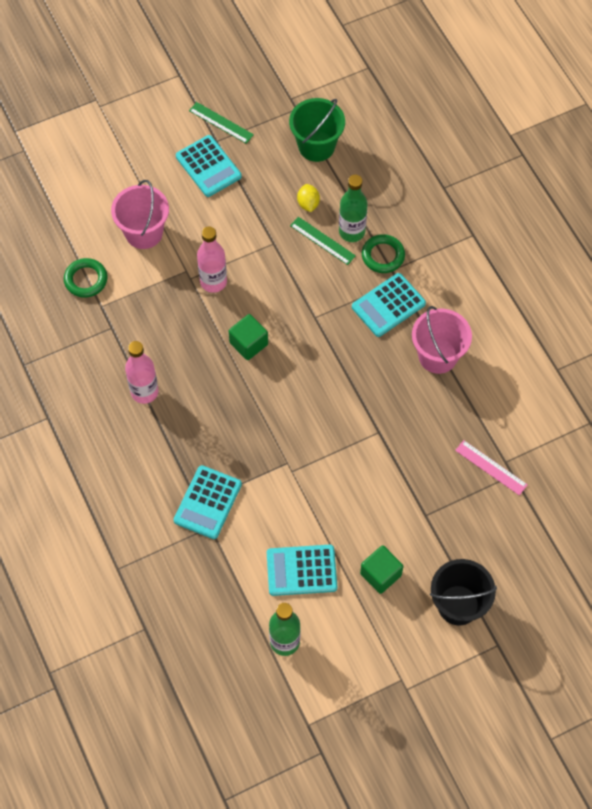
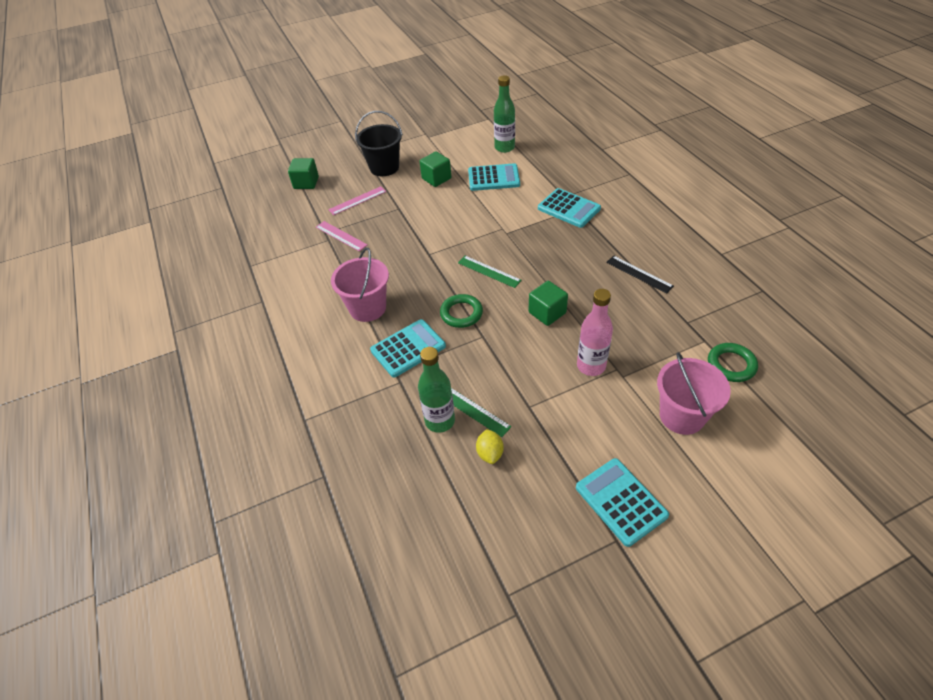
camera: 175 degrees left, 15 degrees down
pink bottle [125,341,158,404] -> black ruler [606,256,674,294]
turquoise calculator [173,465,242,539] -> turquoise calculator turned 105 degrees clockwise [538,188,601,228]
green ruler [189,102,254,144] -> green ruler moved to [458,256,522,288]
green bucket [289,98,345,162] -> none
green ring [362,234,405,273] -> green ring moved to [440,294,483,328]
none -> green cube [288,158,319,189]
none -> pink ruler [328,186,386,215]

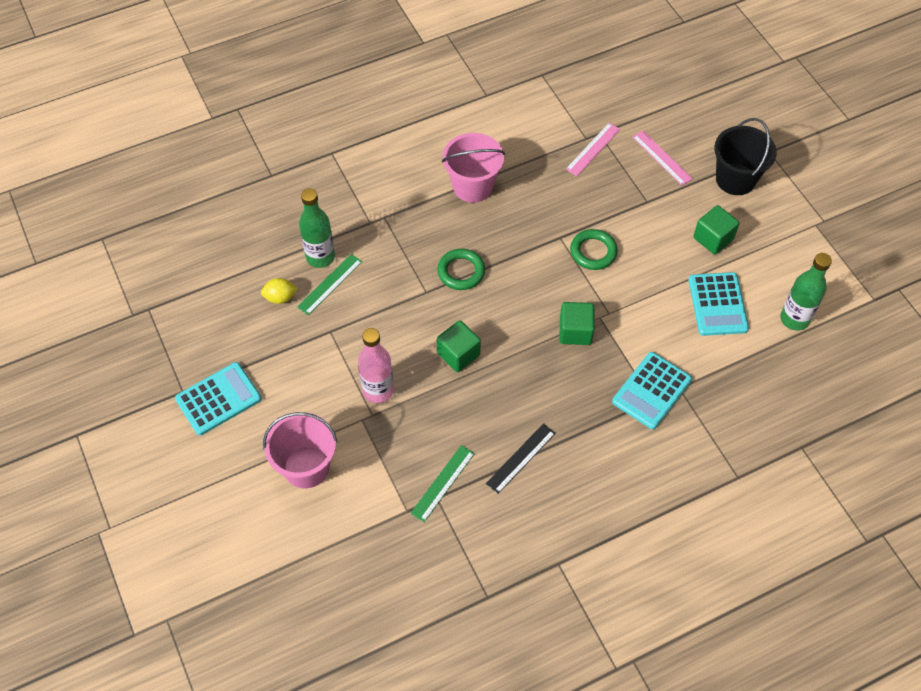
camera: 85 degrees right, 10 degrees up
green cube [288,158,319,189] -> green cube moved to [560,302,595,345]
turquoise calculator [370,319,446,377] -> none
green ruler [458,256,522,288] -> green ruler moved to [410,445,475,522]
green ring [708,343,758,382] -> green ring moved to [570,229,618,270]

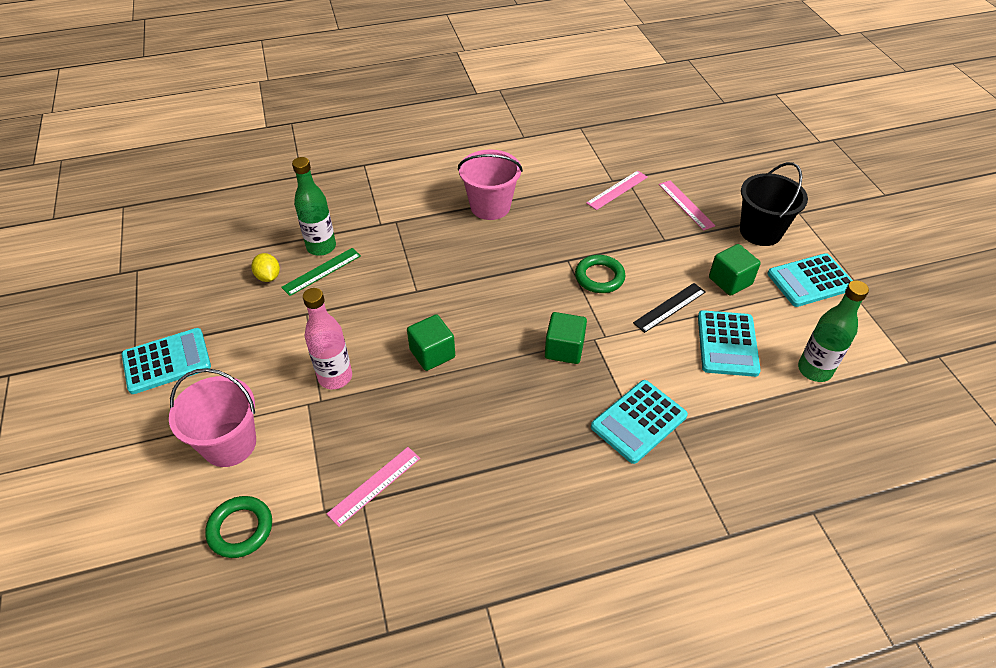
camera: 10 degrees right, 10 degrees down
yellow lemon [261,278,298,304] -> yellow lemon turned 60 degrees clockwise [251,253,280,282]
green ruler [410,445,475,522] -> pink ruler [327,447,420,527]
green ring [437,249,485,290] -> green ring moved to [205,496,272,558]
black ruler [486,424,556,494] -> black ruler moved to [633,283,706,333]
none -> turquoise calculator [767,253,853,307]

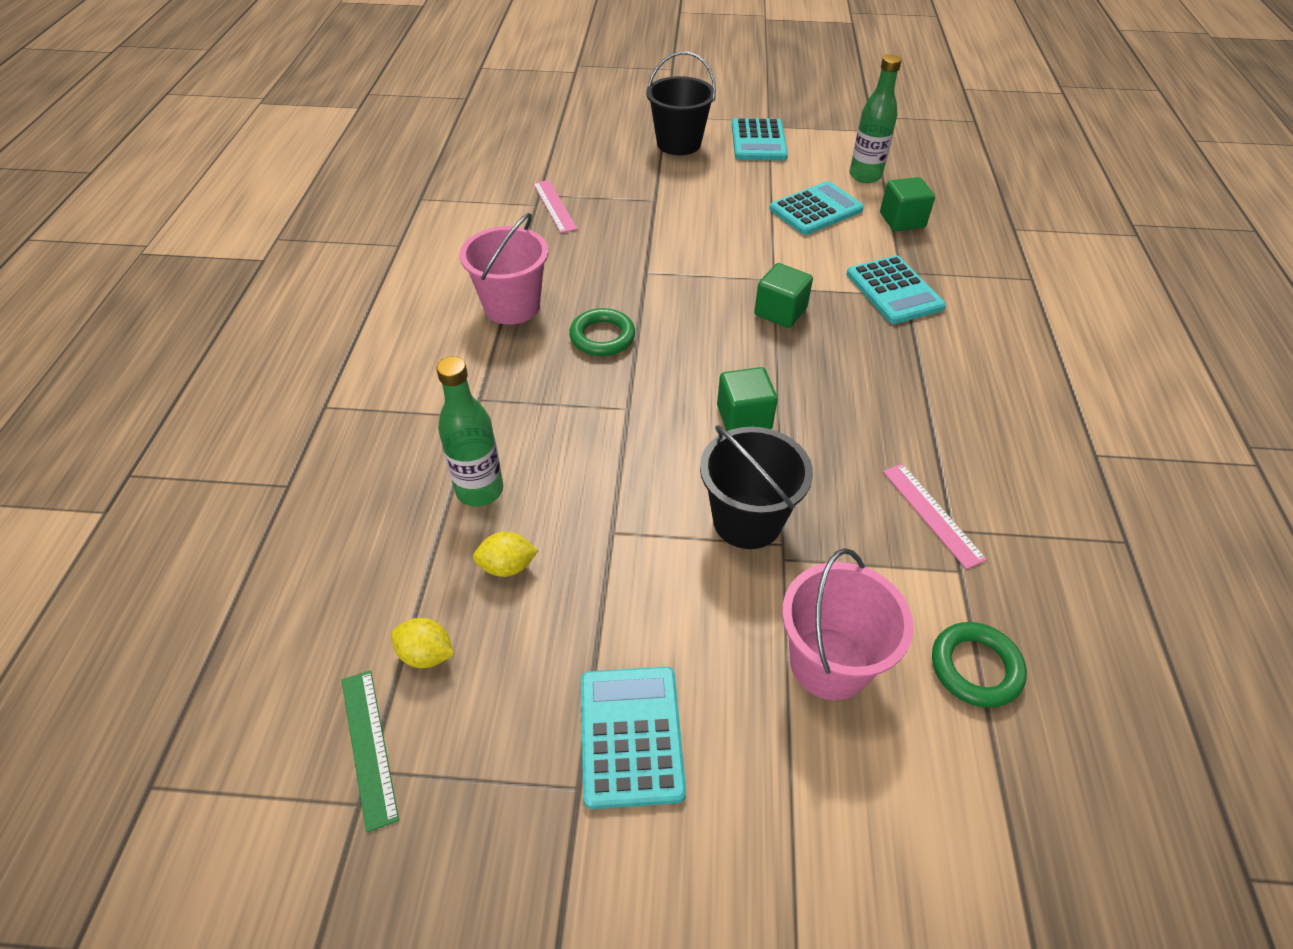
camera: 70 degrees left, 0 degrees up
green ruler [281,248,361,296] -> green ruler moved to [342,670,399,832]
pink bottle [303,288,352,389] -> black bucket [700,425,813,549]
green ring [575,255,626,293] -> green ring moved to [569,308,635,356]
black ruler [633,283,706,333] -> none
pink ruler [659,180,715,231] -> none
turquoise calculator [698,310,761,377] -> turquoise calculator turned 60 degrees counterclockwise [770,181,864,235]
green cube [709,244,761,296] -> green cube moved to [880,177,935,231]
none -> yellow lemon [391,618,454,668]

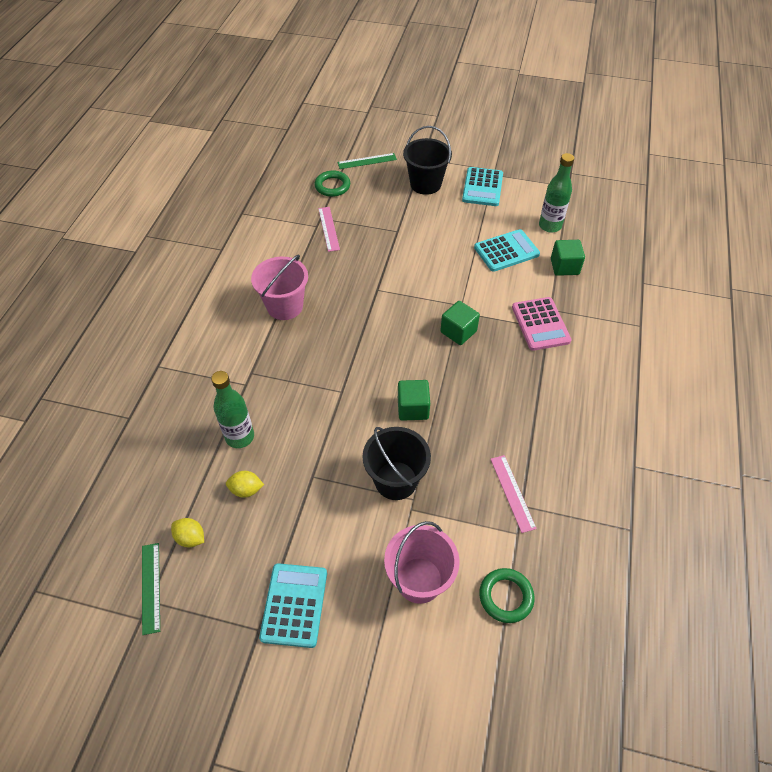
camera: 10 degrees right, 5 degrees up
green ring [569,308,635,356] -> green ring moved to [315,170,350,197]
turquoise calculator [847,255,946,324] -> pink calculator [512,297,572,351]
none -> green ruler [337,153,397,169]

